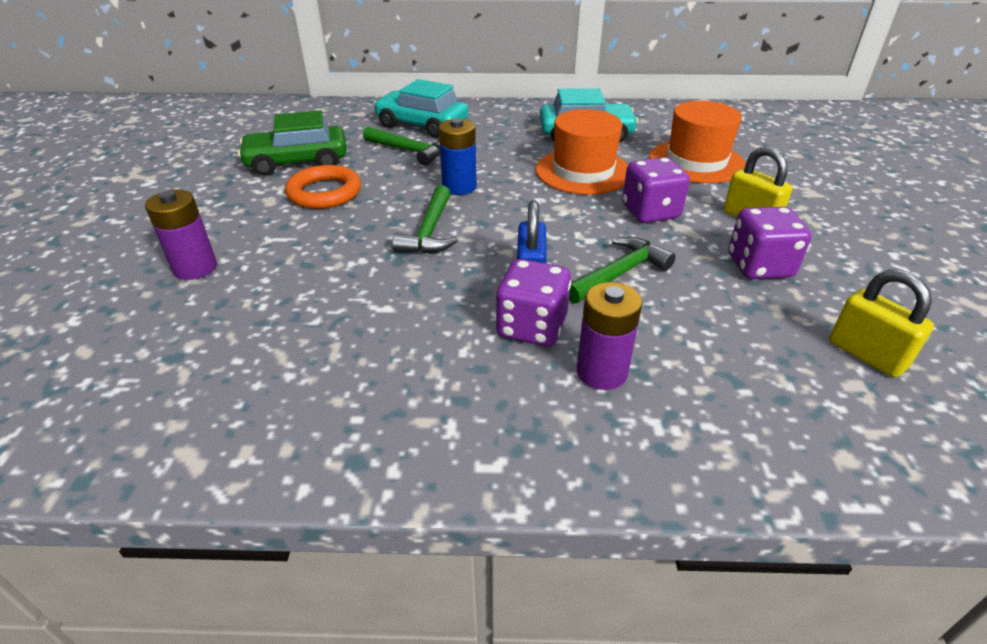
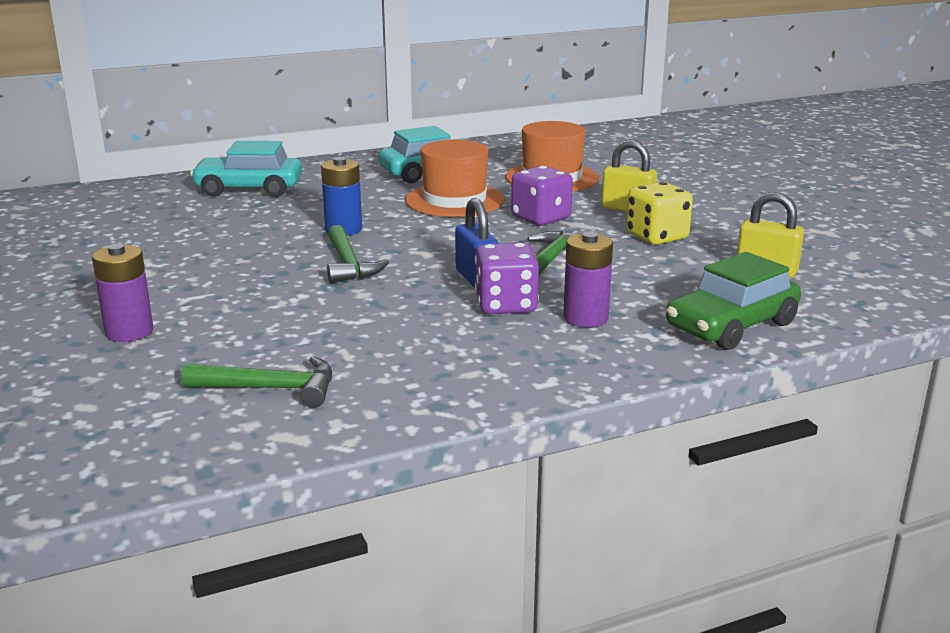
camera: 25 degrees left, 15 degrees down
green car [237,110,347,176] -> green car moved to [666,252,801,350]
orange ring [285,165,361,209] -> none
green hammer [363,127,440,166] -> green hammer moved to [182,356,332,408]
purple dice [728,207,812,279] -> yellow dice [626,182,693,245]

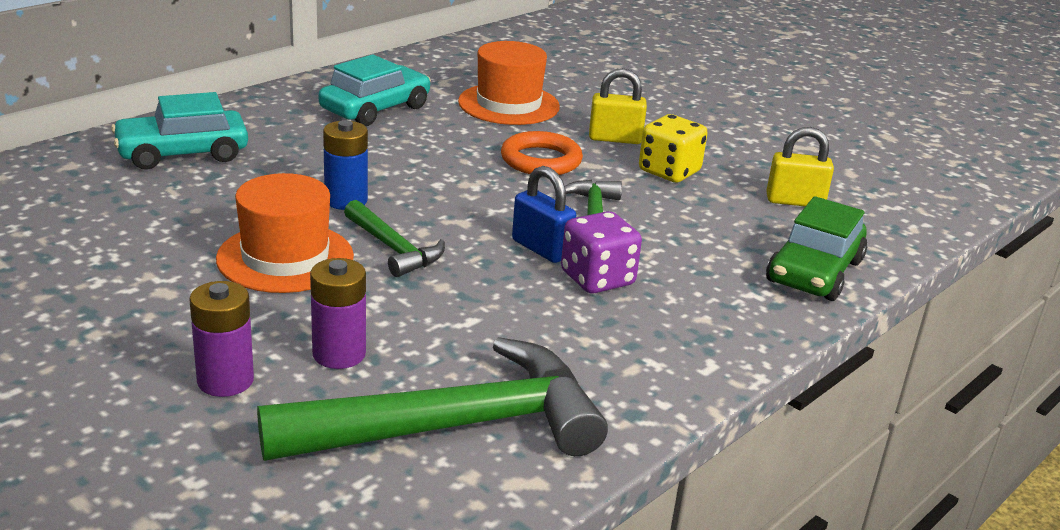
camera: 25 degrees left, 5 degrees up
green hammer [182,356,332,408] -> green hammer [257,337,608,461], size x1.98
orange hat [405,140,504,217] -> orange hat moved to [216,173,354,293]
purple dice [511,166,573,225] -> orange ring [501,131,583,175]
purple battery [563,232,613,327] -> purple battery moved to [310,258,366,369]

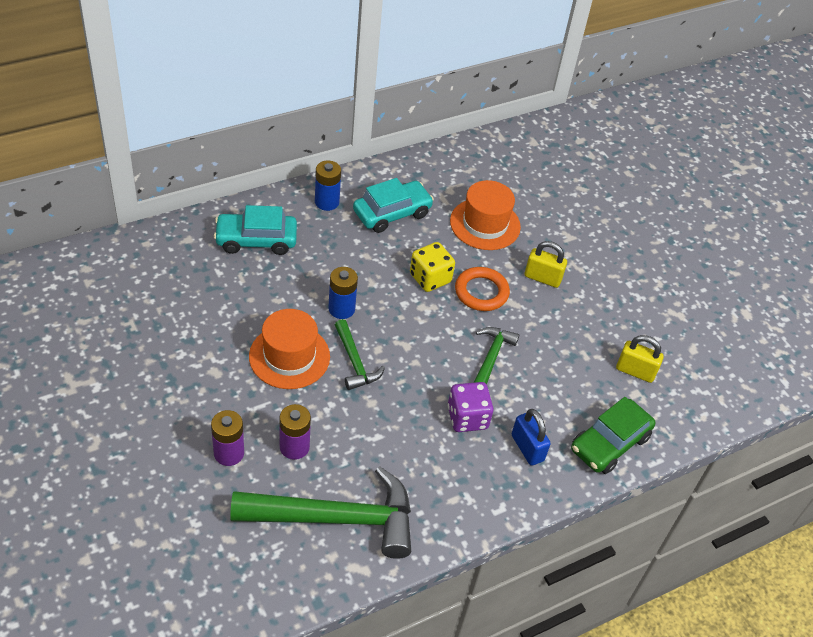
camera: 15 degrees right, 20 degrees up
blue padlock [512,166,576,263] -> blue padlock moved to [512,409,551,466]
yellow dice [639,114,708,183] -> yellow dice moved to [410,242,455,292]
none -> blue battery [315,161,341,211]

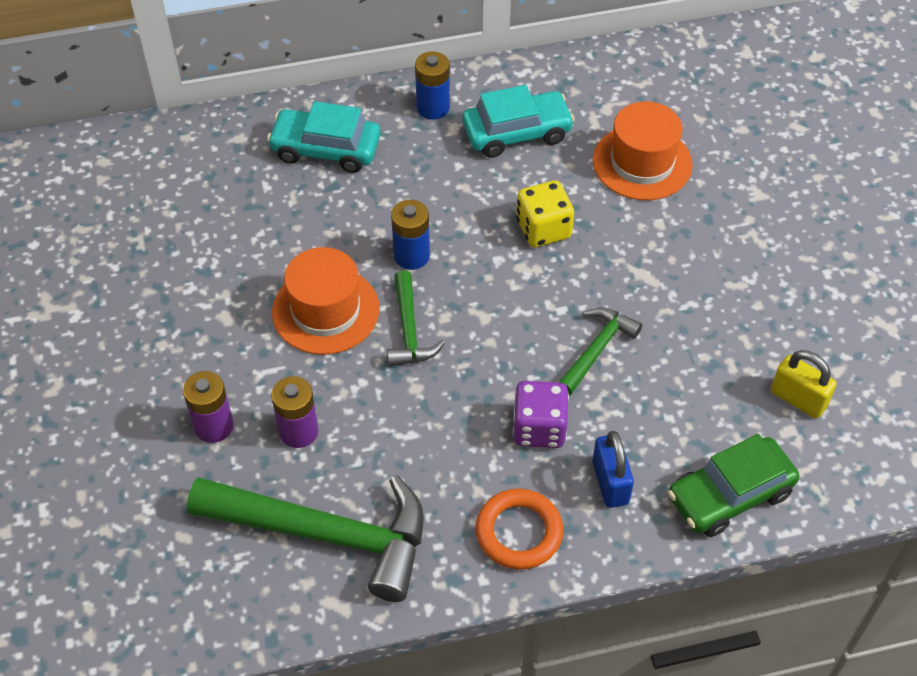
camera: 20 degrees right, 5 degrees up
orange ring [455,267,510,311] -> orange ring moved to [476,489,563,570]
yellow padlock [525,241,567,288] -> none

